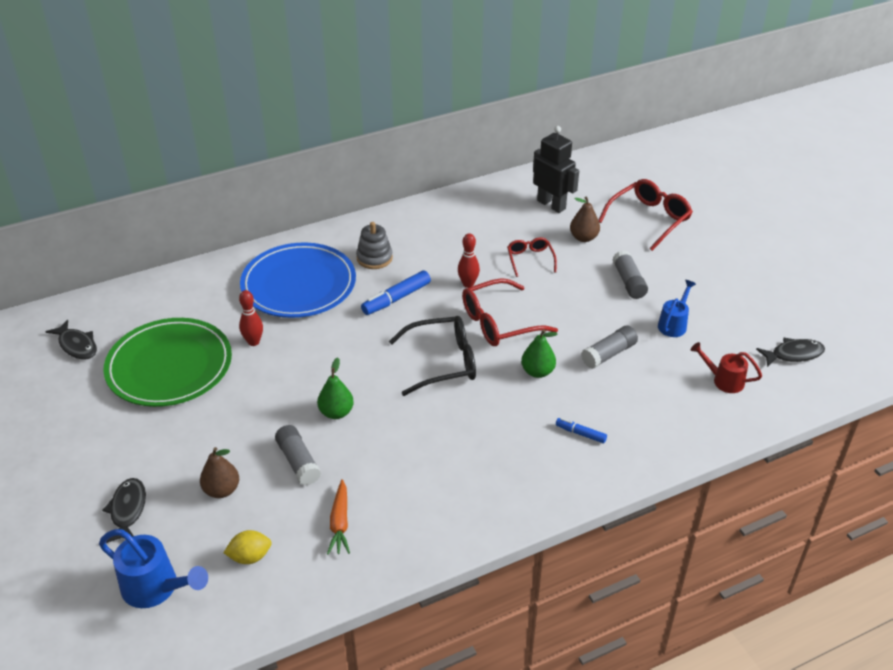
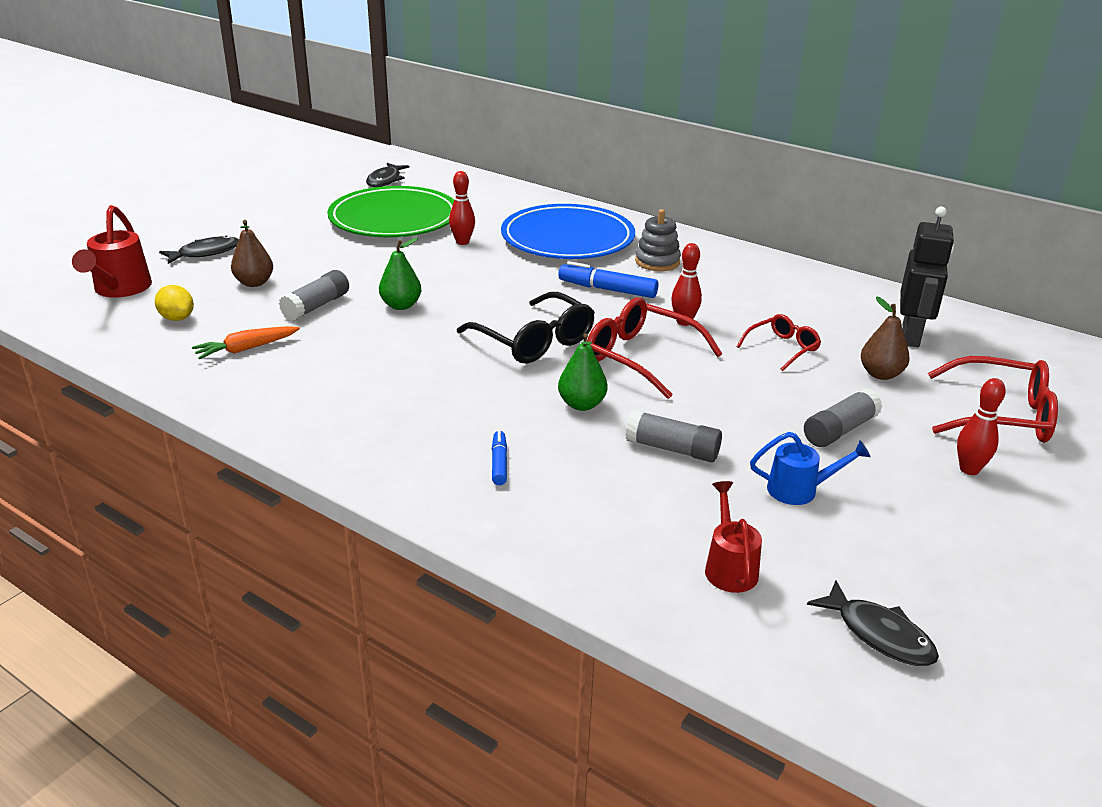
camera: 60 degrees right, 10 degrees down
blue watering can [99,529,208,608] -> red watering can [72,205,152,298]
none -> red bowling pin [957,378,1006,475]

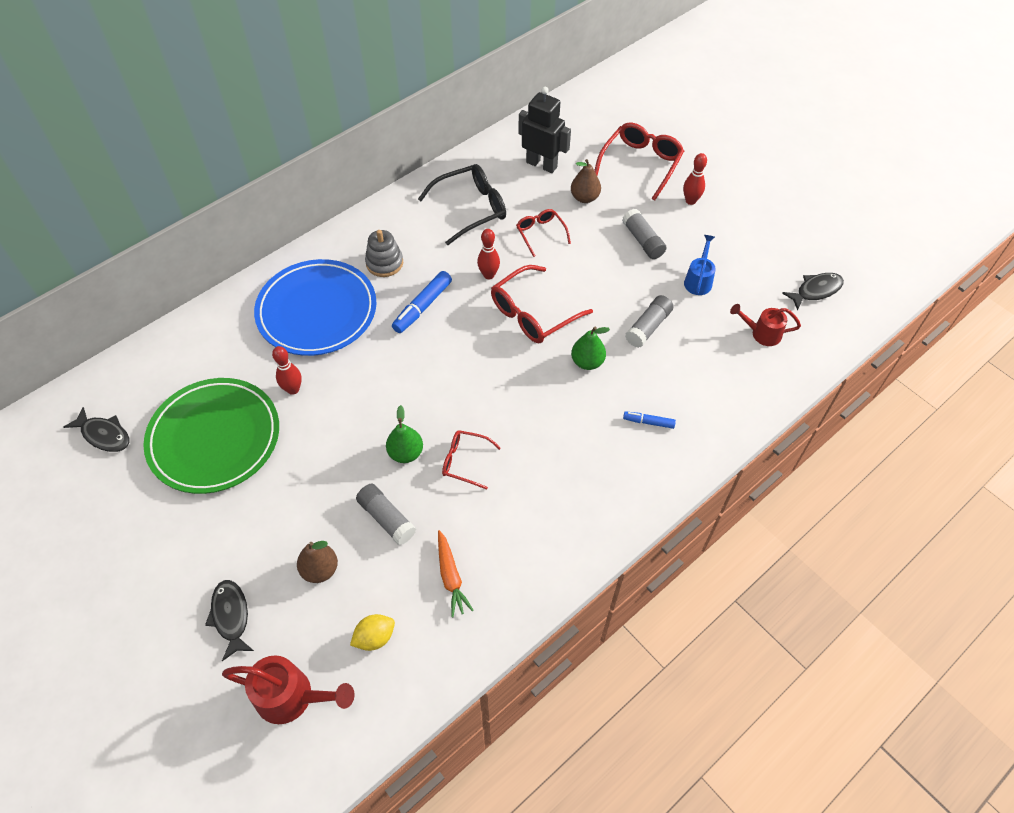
camera: 75 degrees left, 25 degrees up
black glasses [457,292,595,363] -> black glasses moved to [418,164,506,245]
none -> red glasses [442,430,501,490]

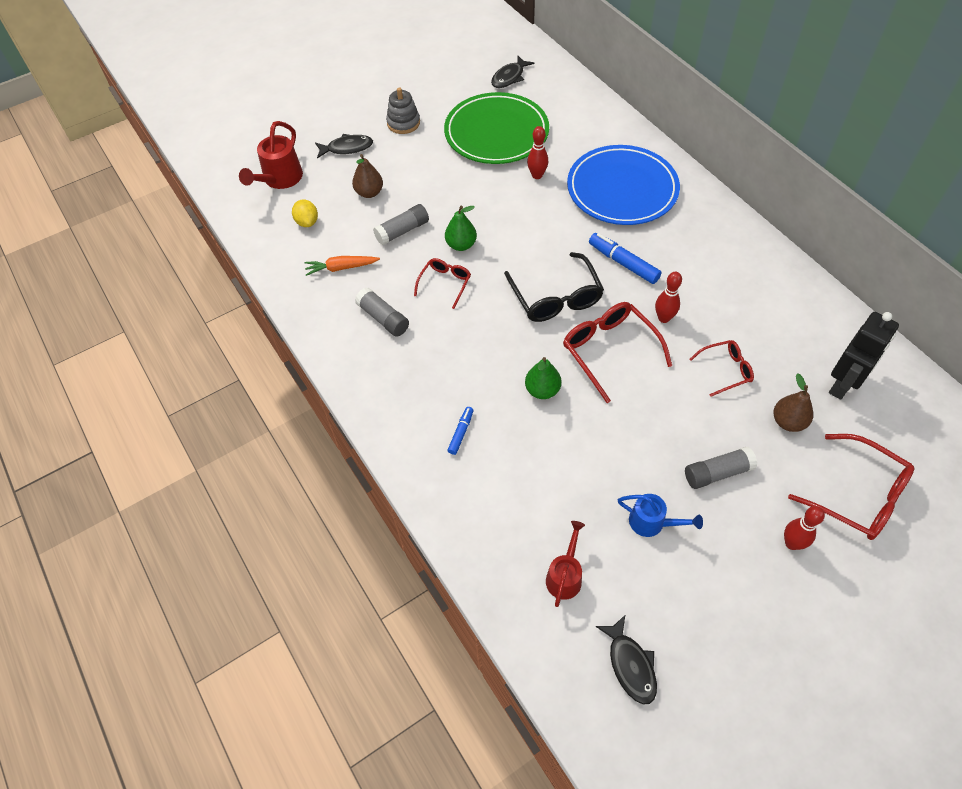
camera: 100 degrees right, 0 degrees up
grey stacking toy [365,230,403,277] -> grey stacking toy moved to [386,87,420,134]
black glasses [418,164,506,245] -> black glasses moved to [504,252,604,322]
grey glue stick [625,295,674,348] -> grey glue stick moved to [355,287,409,337]

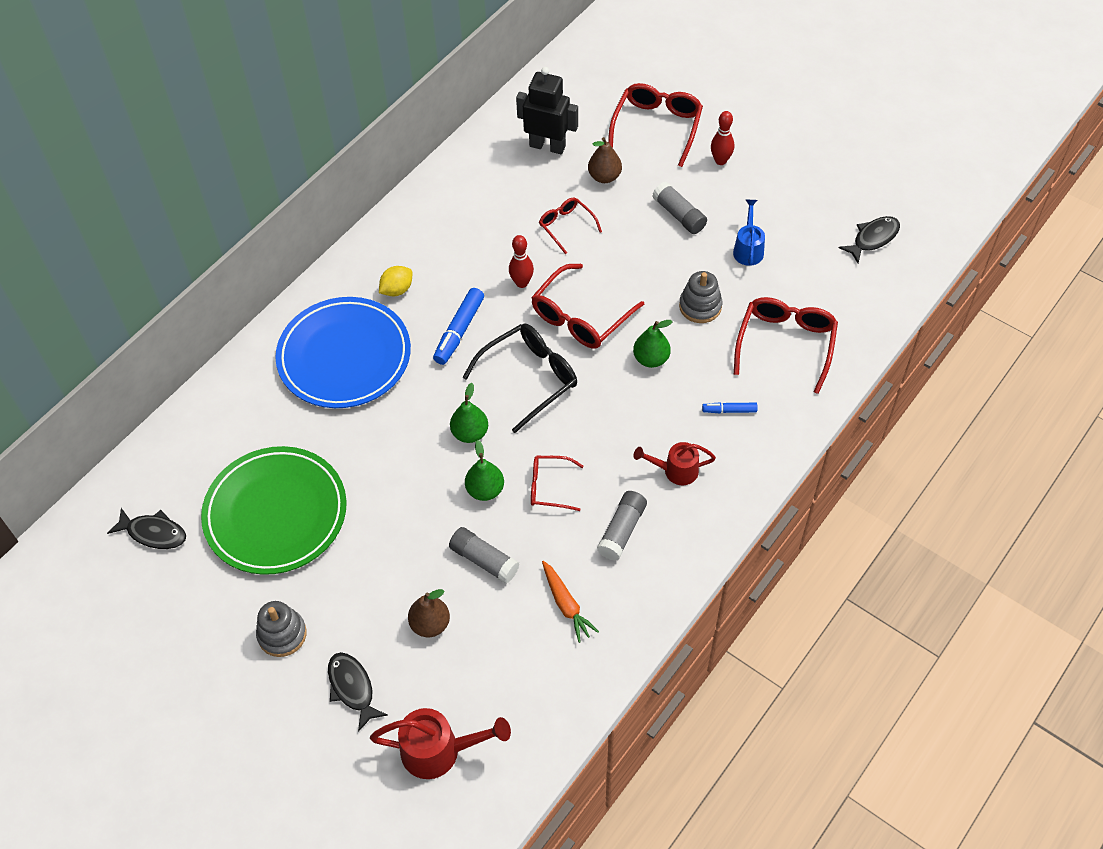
camera: 110 degrees left, 0 degrees up
yellow lemon [292,199,318,227] -> yellow lemon moved to [379,266,412,296]
red bowling pin [527,126,548,179] -> none
red watering can [546,521,585,607] -> red watering can moved to [633,442,716,485]
none -> green pear [450,383,488,443]
none -> grey stacking toy [679,271,722,323]
none -> red glasses [734,297,838,394]

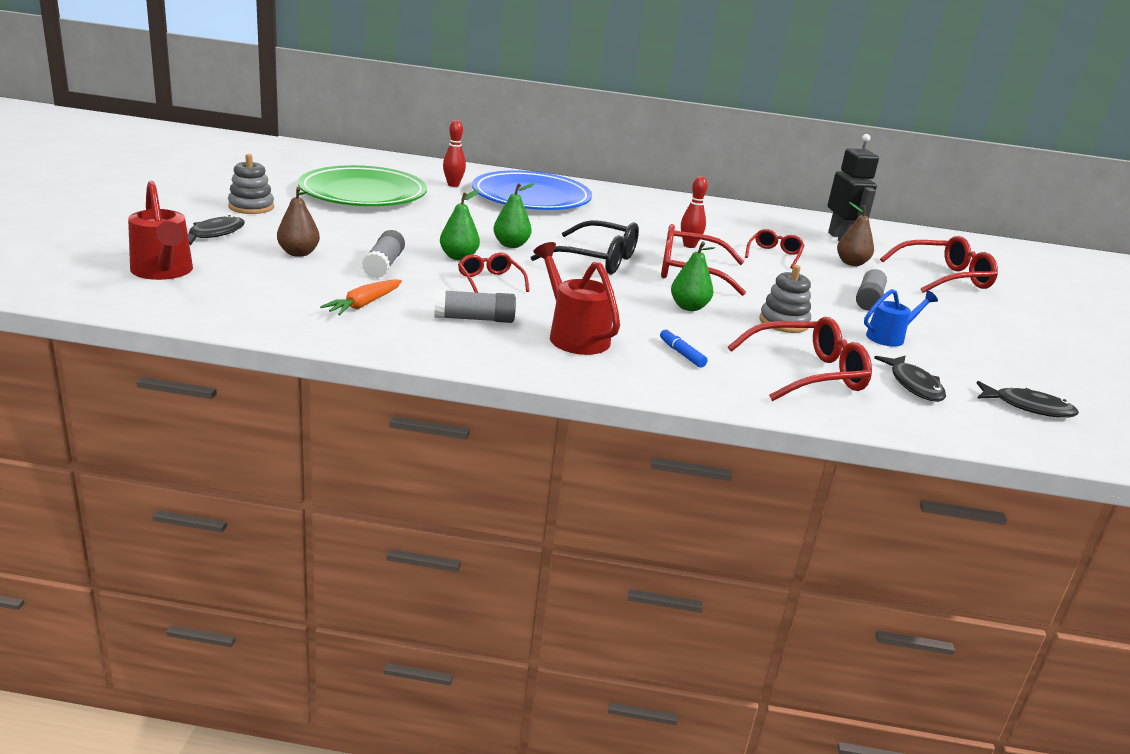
camera: 55 degrees right, 30 degrees down
black fish [107,508,186,549] -> black fish moved to [874,356,946,402]
yellow lemon [379,266,412,296] -> none
blue marker [433,288,484,365] -> none
red watering can [633,442,716,485] -> red watering can [533,242,620,355], size x1.52
red bowling pin [711,111,734,165] -> red bowling pin moved to [443,120,466,187]

